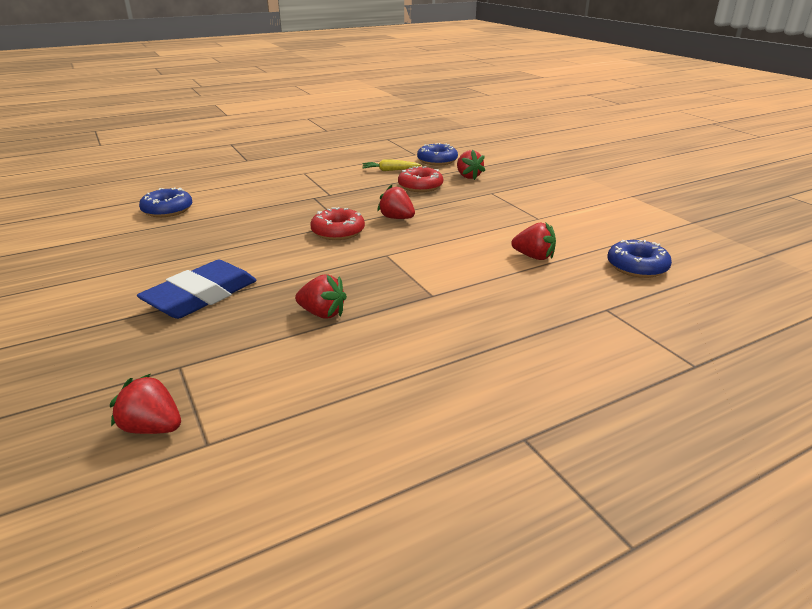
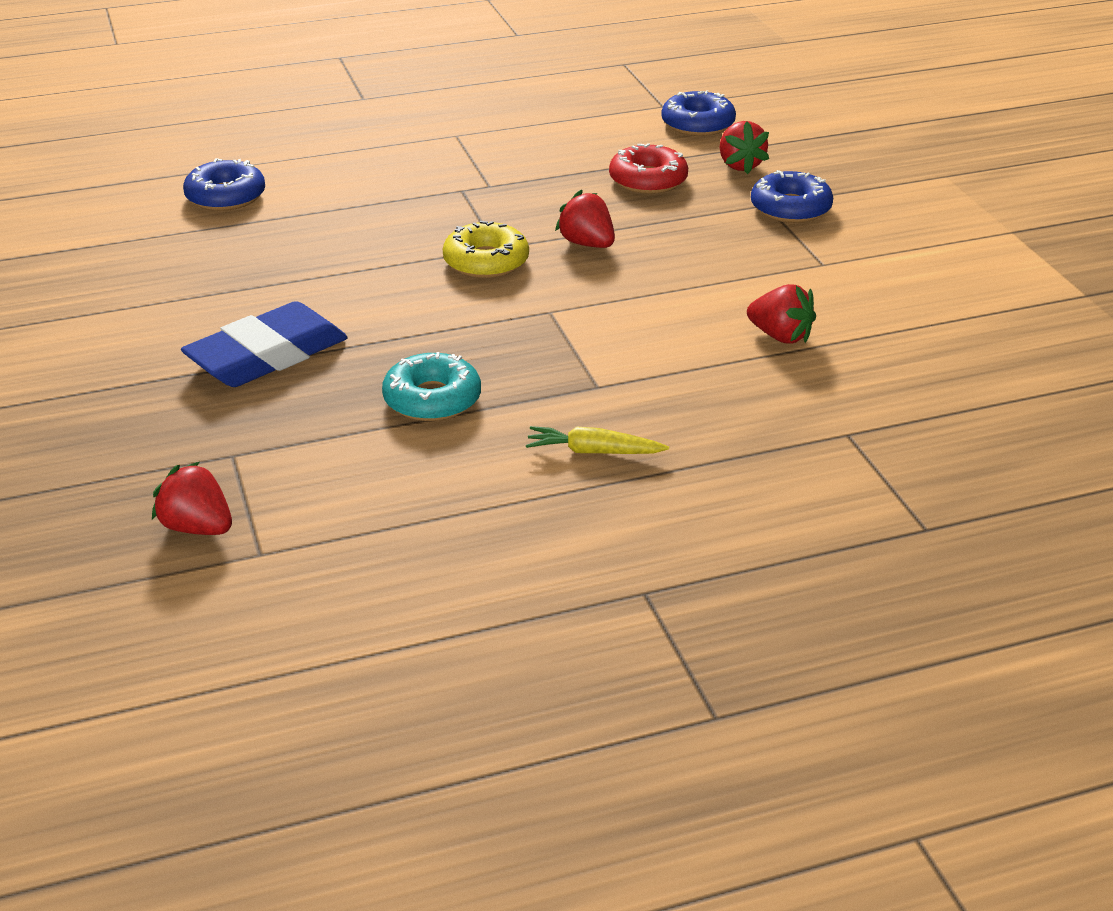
camera: 10 degrees right, 5 degrees up
red strawberry [295,275,347,319] -> turquoise donut [382,352,481,421]
red donut [310,207,365,240] -> yellow donut [443,221,529,278]
yellow carrot [362,159,421,171] -> yellow carrot moved to [526,426,669,454]
blue donut [607,240,672,278] -> blue donut moved to [751,170,833,223]

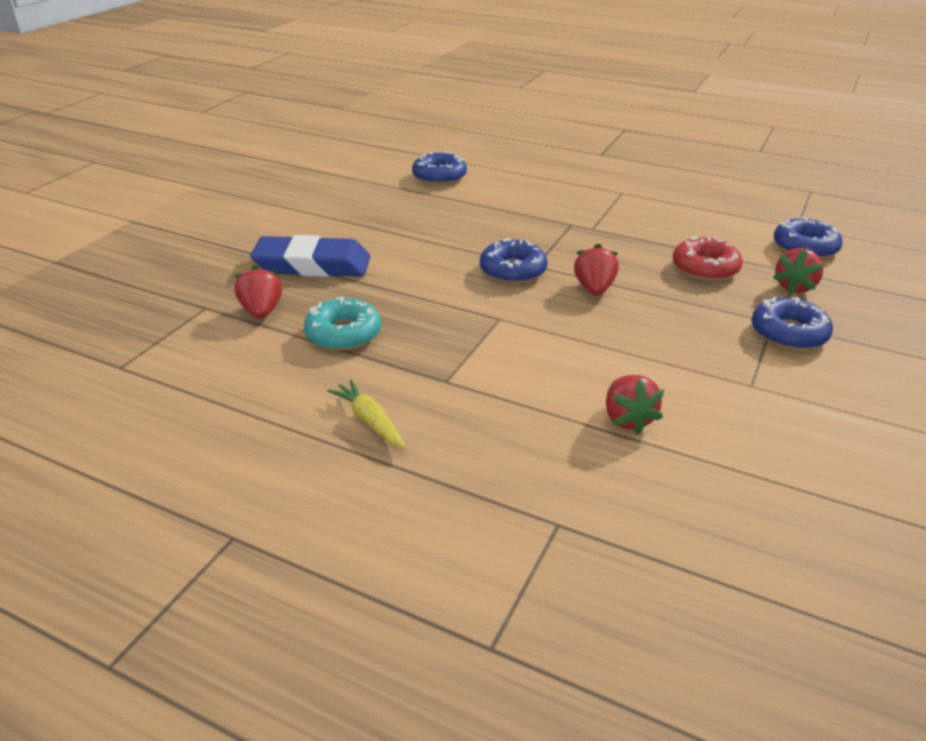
camera: 45 degrees right, 0 degrees up
red strawberry [152,462,232,535] -> red strawberry moved to [234,265,282,319]
yellow donut [443,221,529,278] -> blue donut [480,238,548,284]

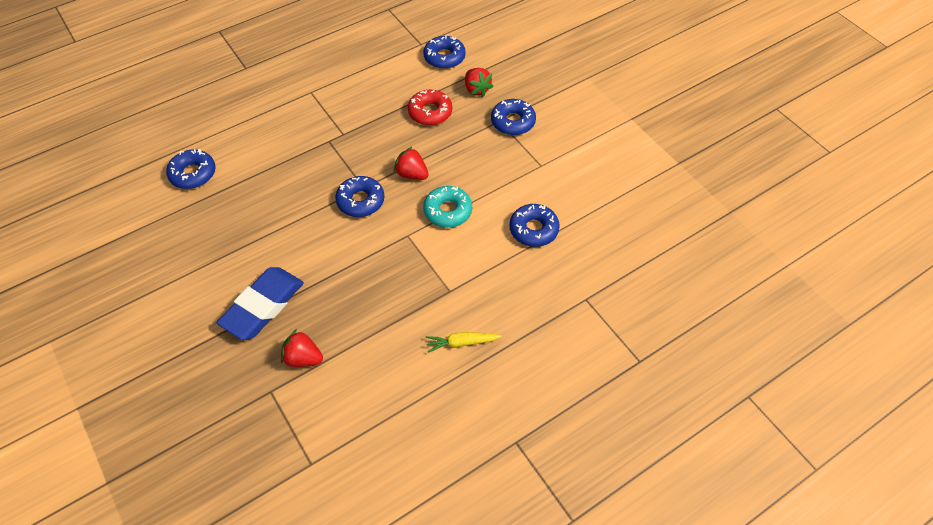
camera: 60 degrees left, 20 degrees up
turquoise donut [304,296,381,351] -> turquoise donut moved to [423,186,472,228]
red strawberry [606,375,664,435] -> blue donut [509,204,560,247]

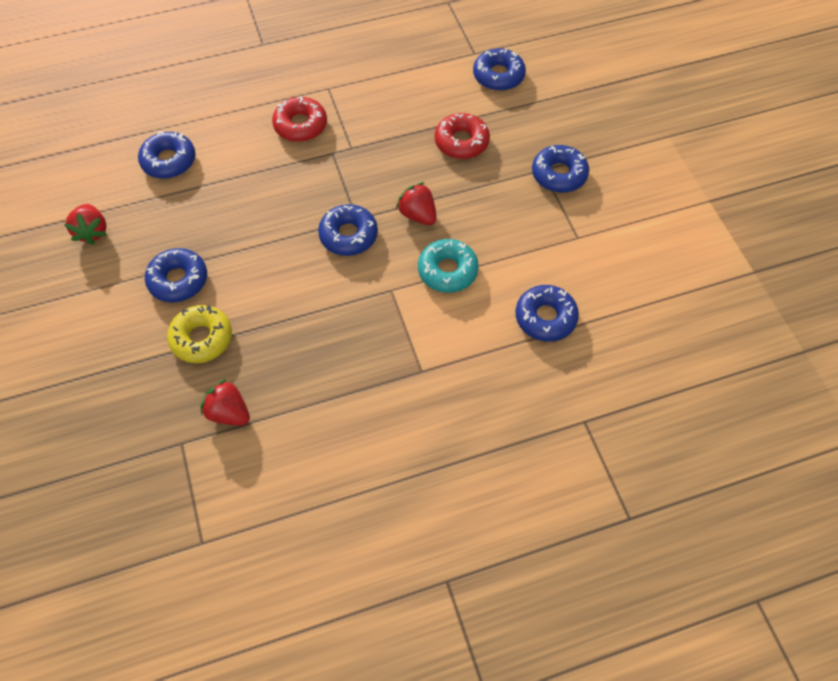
camera: 15 degrees right, 5 degrees up
blue eraser [217,267,304,340] -> yellow donut [167,305,232,363]
yellow carrot [426,332,502,353] -> none
red strawberry [465,68,494,97] -> red strawberry moved to [64,204,107,245]
none -> blue donut [145,248,207,303]
none -> red donut [272,96,327,142]

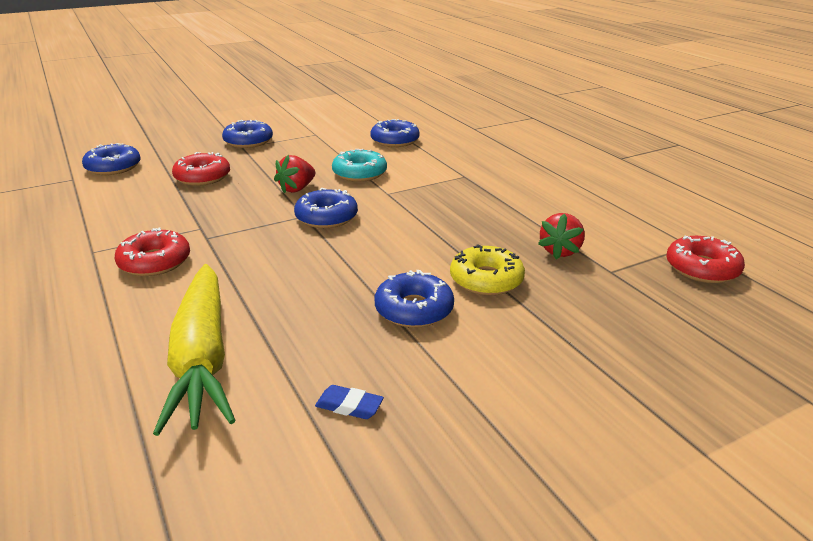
camera: 100 degrees left, 30 degrees down
red strawberry [64,204,107,245] -> blue eraser [315,385,384,419]
blue donut [138,131,196,179] -> yellow carrot [153,264,236,436]
none -> red donut [666,236,745,283]

